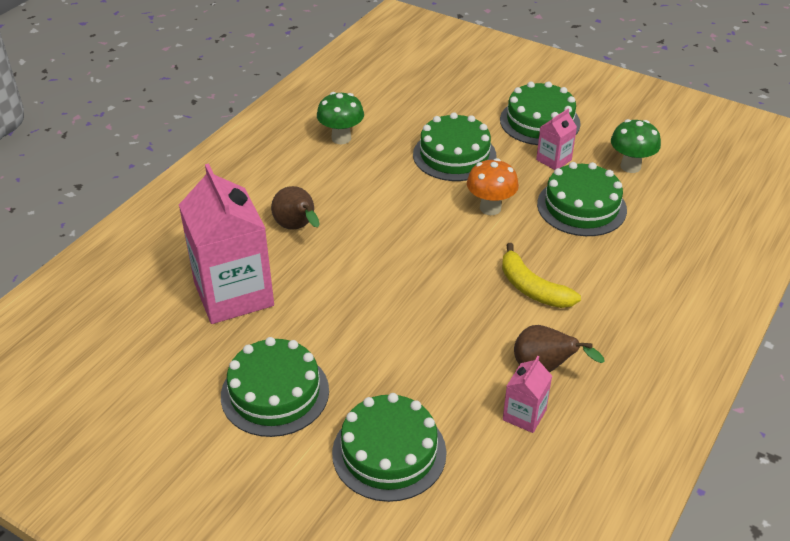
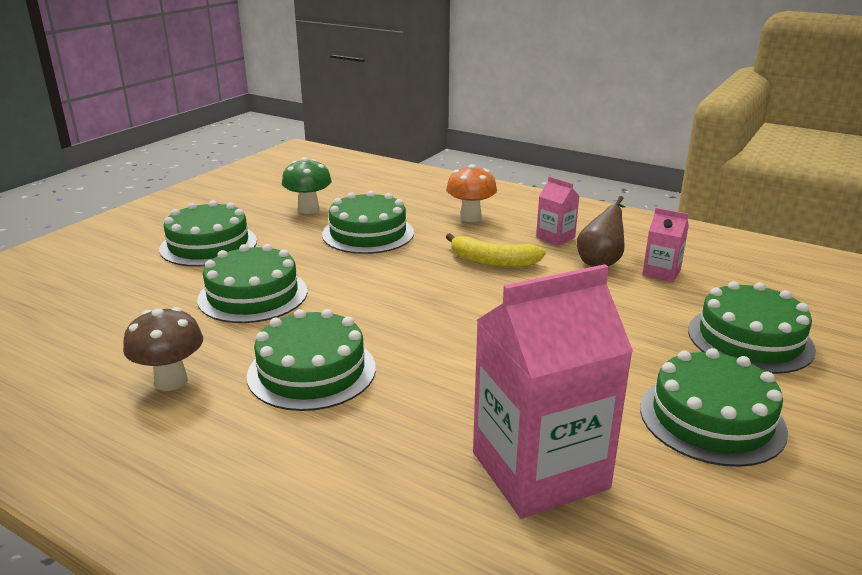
camera: 90 degrees left, 15 degrees down
brown pear [271,186,320,230] -> none
green mushroom [317,92,364,144] -> brown mushroom [123,307,203,391]
orange mushroom [467,158,519,215] -> orange mushroom moved to [446,164,497,222]
yellow banana [502,243,581,308] -> yellow banana turned 60 degrees clockwise [446,233,546,268]
pink carton [536,109,577,170] -> pink carton moved to [536,176,580,246]
none -> green cake [247,309,376,411]

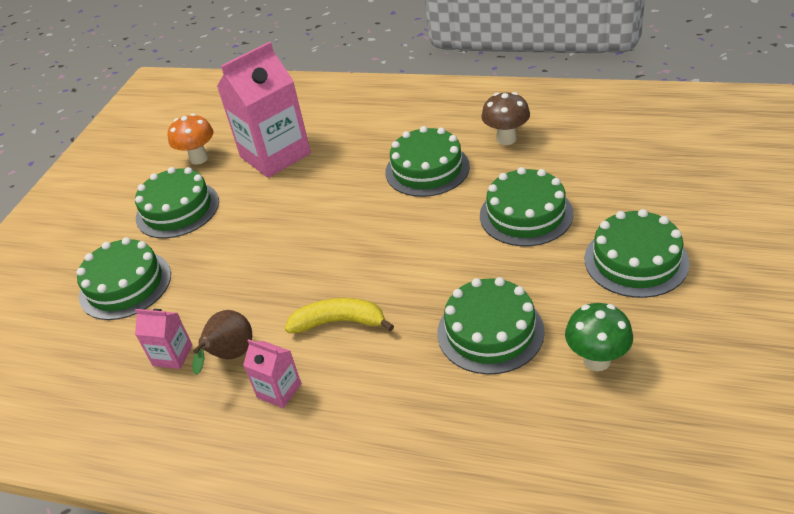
camera: 170 degrees right, 15 degrees up
orange mushroom [446,164,497,222] -> orange mushroom moved to [168,113,214,165]

